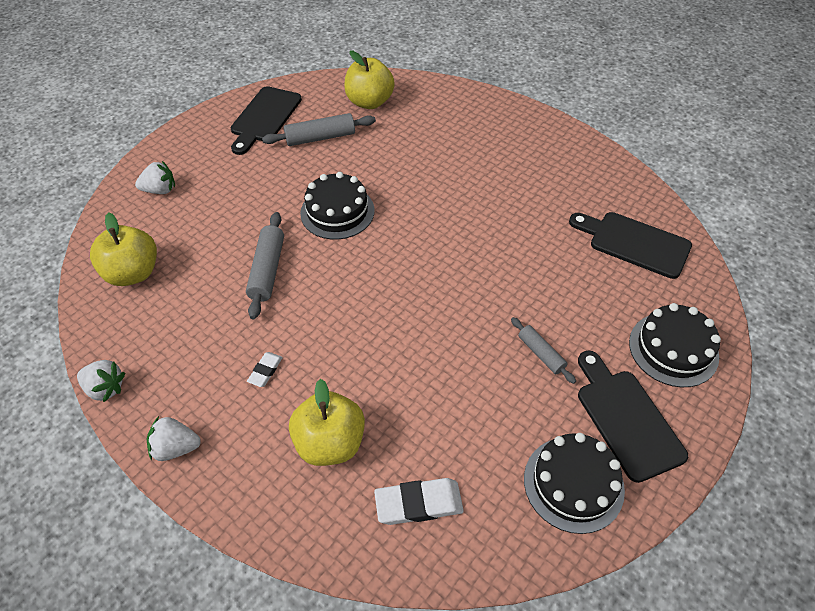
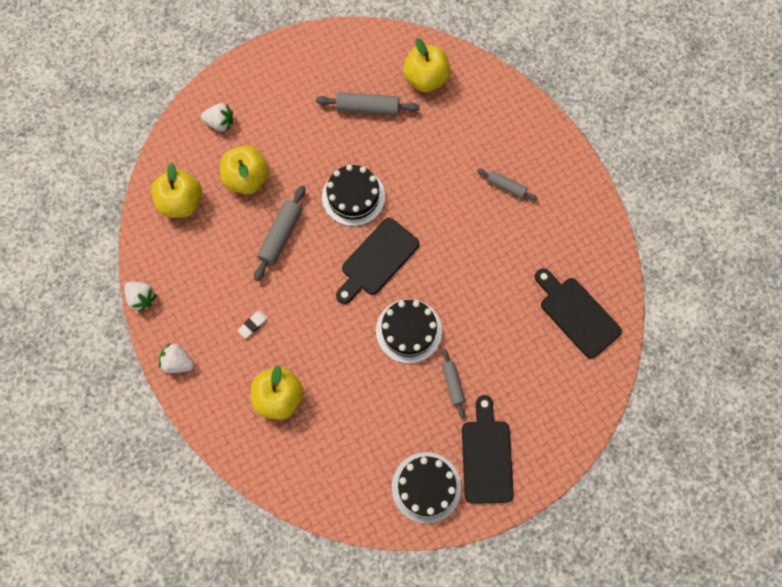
camera: 20 degrees right, 20 degrees up
black cutting board [231,86,302,155] -> black cutting board moved to [336,218,419,304]
white eraser [374,478,464,525] -> none
black cake [629,303,721,387] -> black cake moved to [376,299,442,364]
none -> yellow apple [220,146,269,194]
none -> grey rolling pin [477,169,538,201]

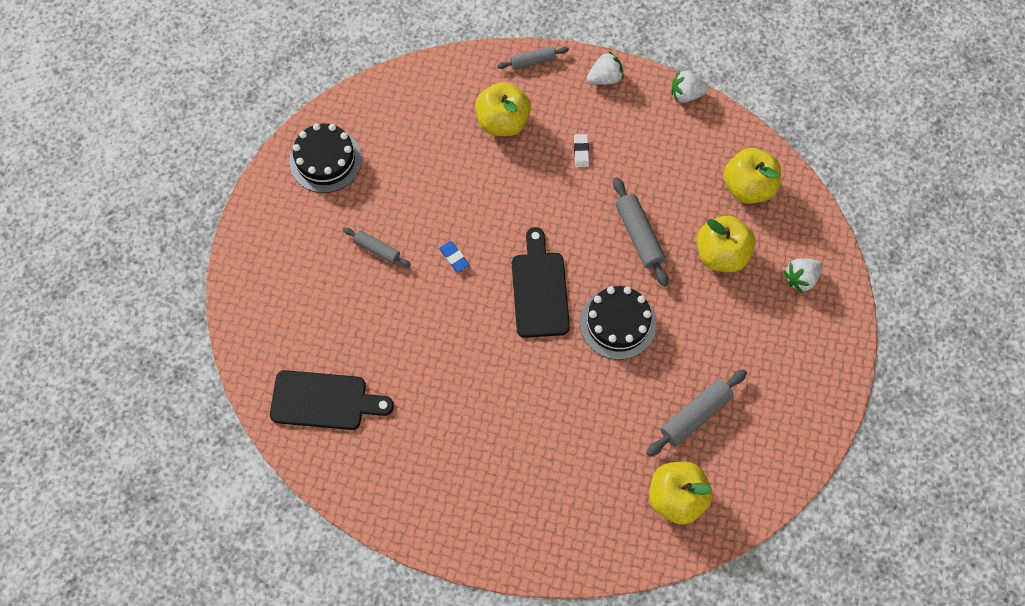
camera: 135 degrees right, 5 degrees down
black cake [376,299,442,364] -> blue eraser [439,241,469,272]
black cutting board [462,395,514,504] -> none
grey rolling pin [477,169,538,201] -> grey rolling pin moved to [497,46,569,70]

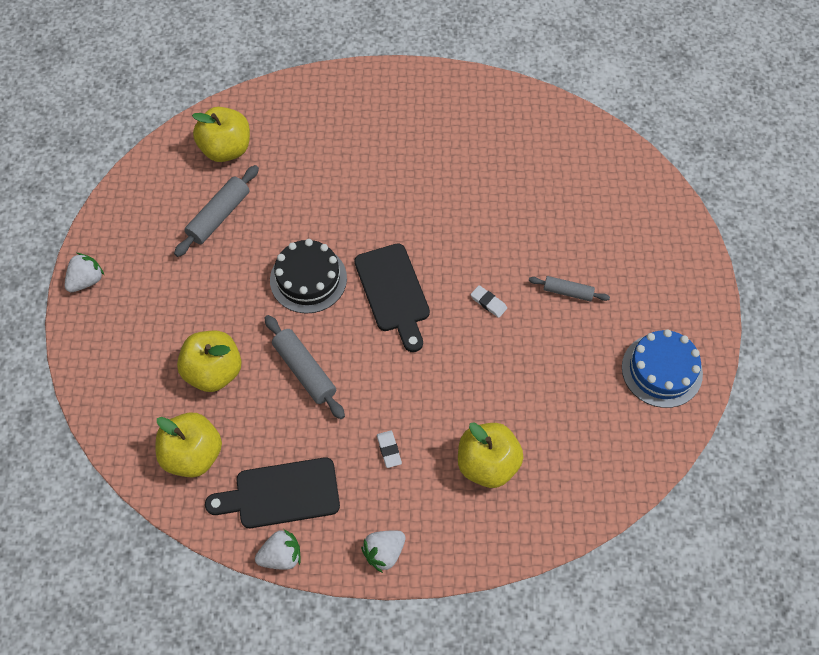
camera: 165 degrees right, 5 degrees down
black cutting board [270,370,394,430] -> black cutting board moved to [205,457,340,528]
black cake [289,123,362,193] -> blue cake [622,329,703,408]
blue eraser [439,241,469,272] -> white eraser [471,285,507,318]
grey rolling pin [497,46,569,70] -> none
white strawberry [784,258,822,294] -> white strawberry moved to [65,253,104,292]

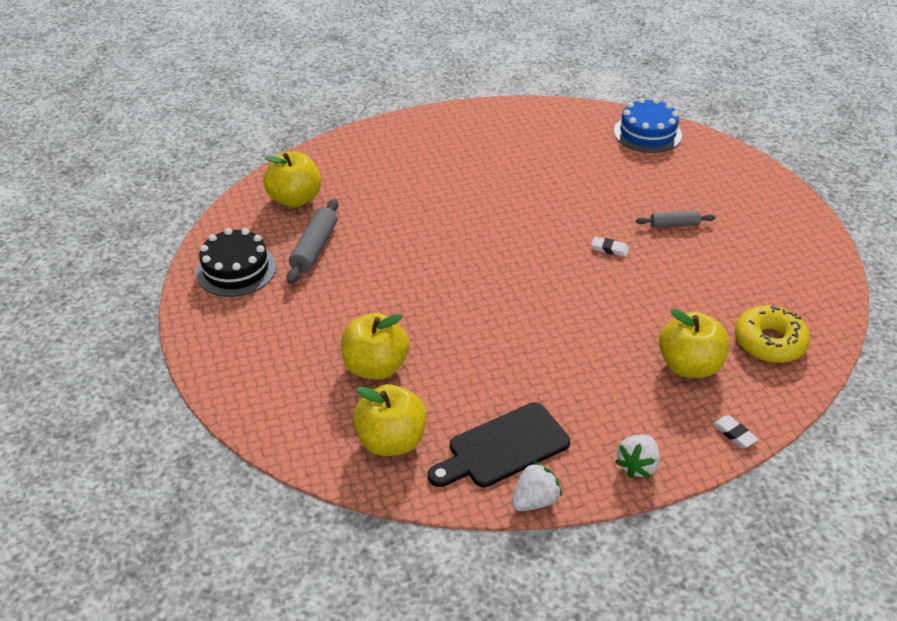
camera: 20 degrees left, 20 degrees down
white strawberry [65,253,104,292] -> none
grey rolling pin [264,315,345,419] -> none
black cake [270,239,347,314] -> black cake moved to [196,228,276,297]
black cutting board [354,243,430,352] -> none
white eraser [377,431,402,468] -> white eraser moved to [713,415,758,448]
blue cake [622,329,703,408] -> blue cake moved to [614,98,682,153]
none -> yellow donut [735,306,810,363]

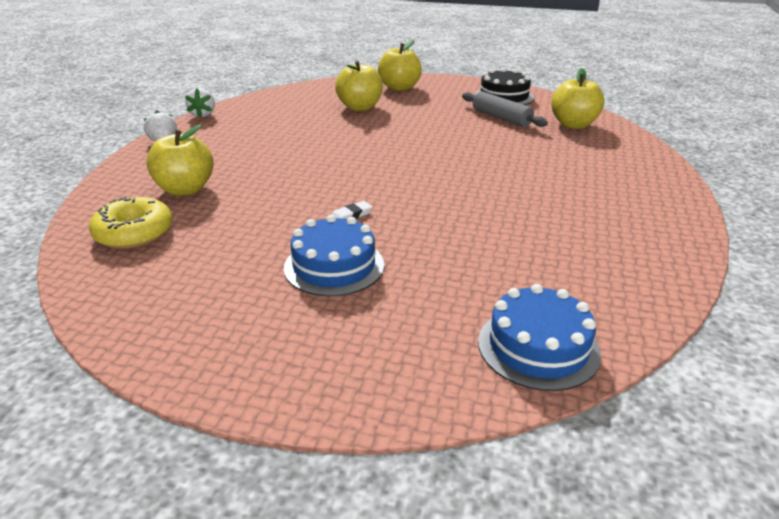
camera: 125 degrees right, 10 degrees down
yellow apple [353,384,427,456] -> yellow apple moved to [378,40,422,91]
black cutting board [428,402,570,487] -> none
grey rolling pin [636,211,715,228] -> blue cake [284,215,384,297]
white eraser [713,415,758,448] -> none

